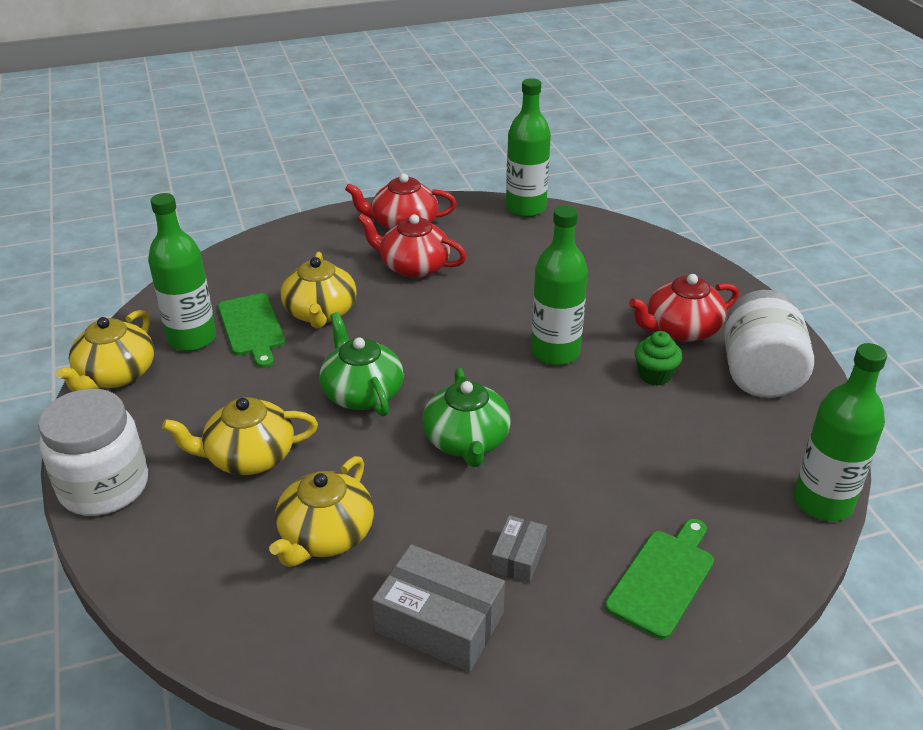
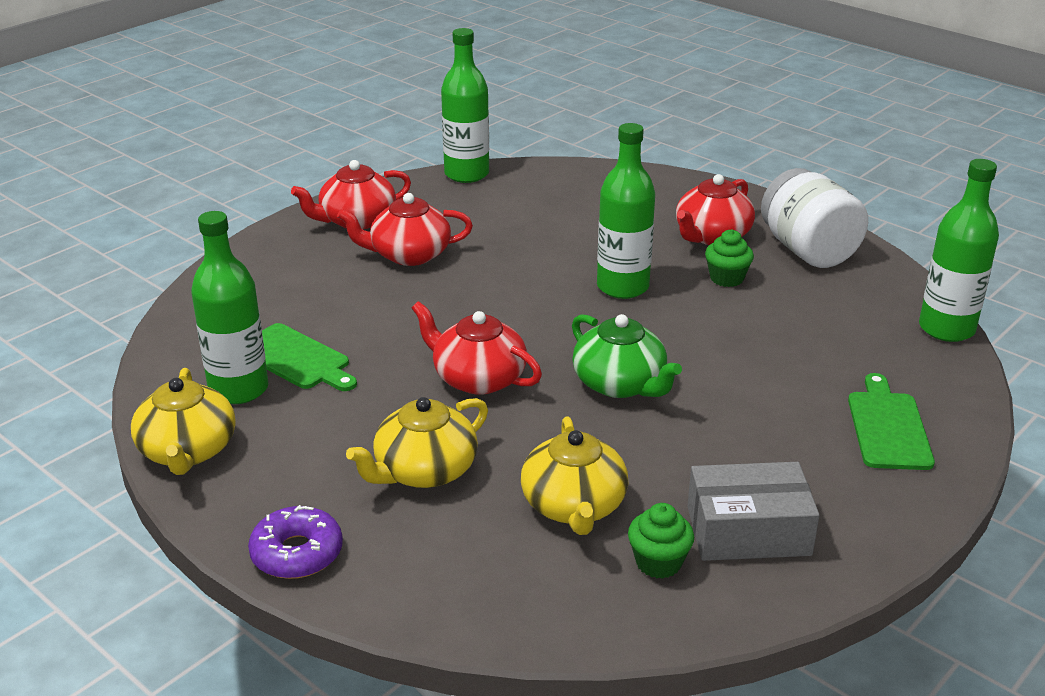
camera: 30 degrees left, 5 degrees down
white jar [38,389,148,516] -> purple donut [248,505,343,579]
yellow teapot [281,252,357,329] -> none
green teapot [320,312,404,416] -> red teapot [412,301,542,395]
grey box [491,515,547,583] -> none
none -> green cupcake [628,503,694,579]

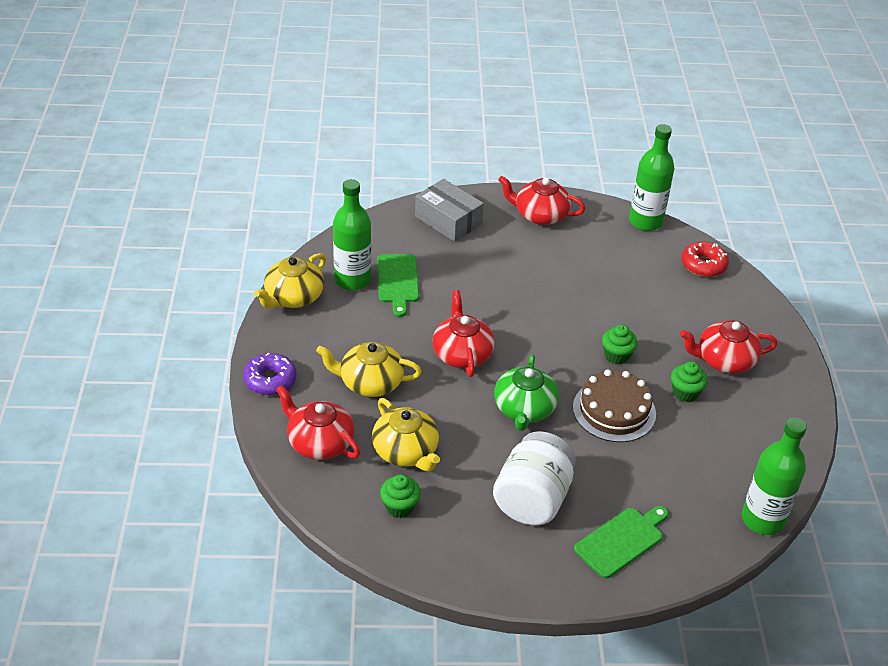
camera: 45 degrees right, 10 degrees up
red teapot [337,193,473,266] -> red teapot moved to [276,385,360,460]
yellow teapot [521,416,628,535] -> yellow teapot turned 75 degrees counterclockwise [372,398,440,472]
green bottle [597,123,655,299] -> green cupcake [602,325,638,364]
grey box [687,462,820,561] -> grey box moved to [415,179,484,242]
white jar [761,168,868,268] -> white jar moved to [493,431,576,525]
none -> brown cake [573,370,656,442]
none -> red donut [681,242,729,277]

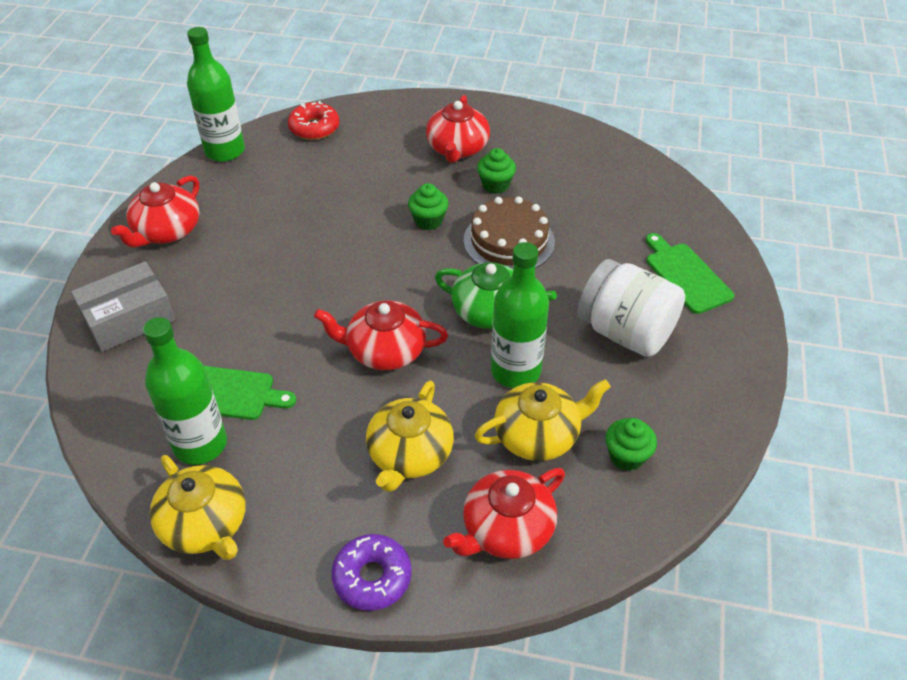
camera: 75 degrees left, 5 degrees up
green bottle [742,417,807,535] -> green bottle moved to [491,242,549,388]

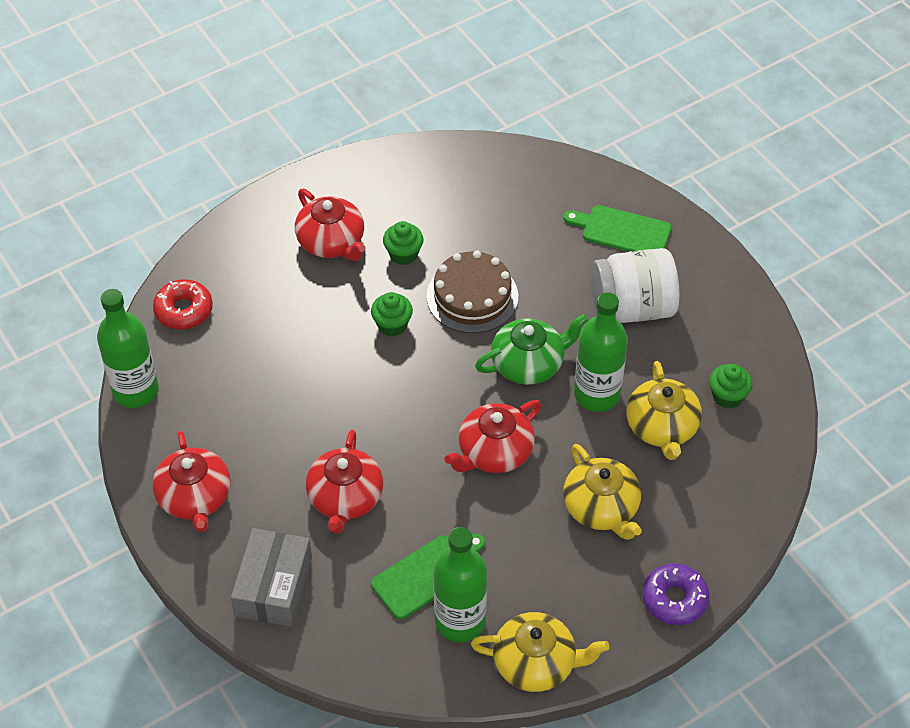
camera: 45 degrees left, 5 degrees up
red teapot [443,468,565,559] -> red teapot moved to [306,430,383,534]
yellow teapot [475,379,611,461] -> yellow teapot turned 150 degrees clockwise [626,361,702,460]

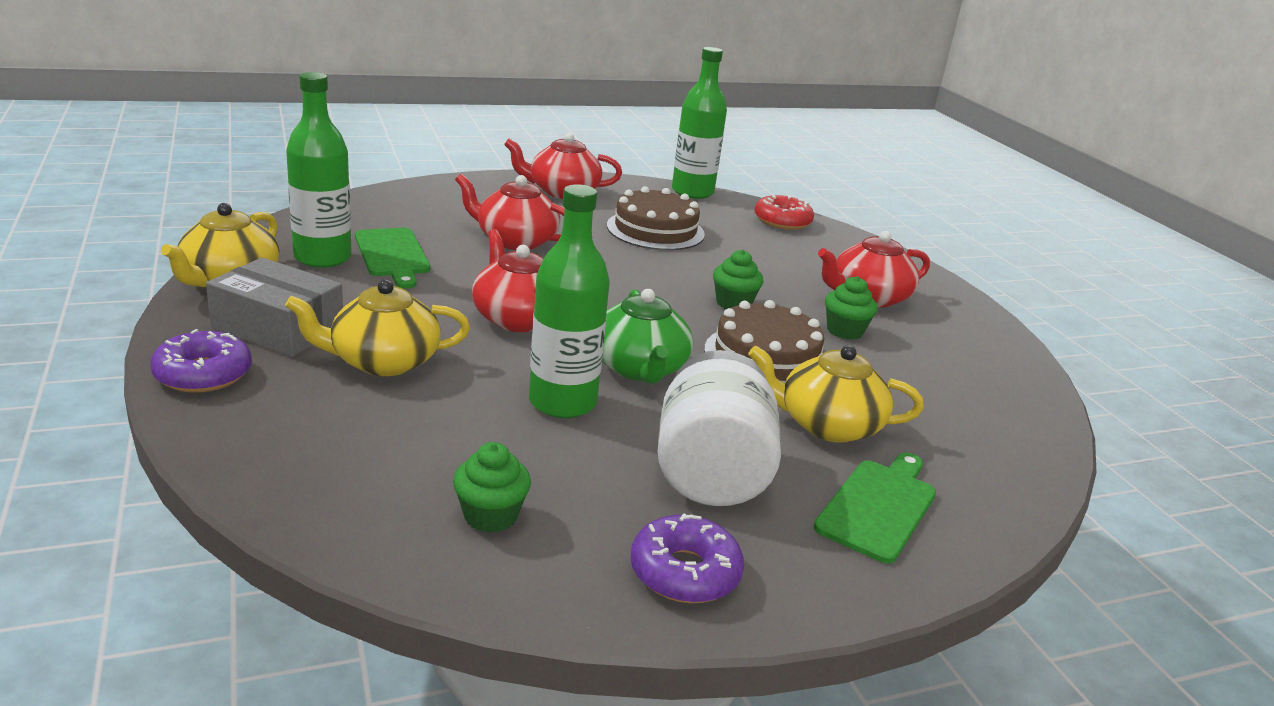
camera: 100 degrees right, 25 degrees down
grey box [231,528,312,627] -> grey box moved to [206,257,343,357]
yellow teapot [626,361,702,460] -> yellow teapot moved to [748,345,924,443]
none -> brown cake [607,186,705,250]
none -> purple donut [630,513,744,603]

